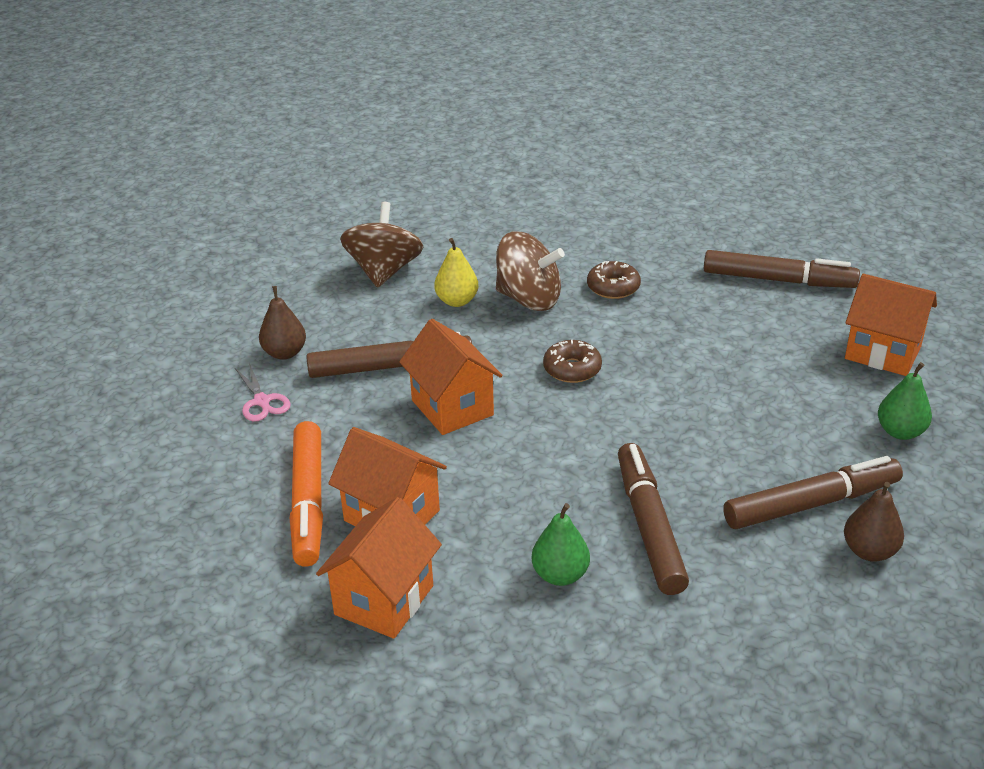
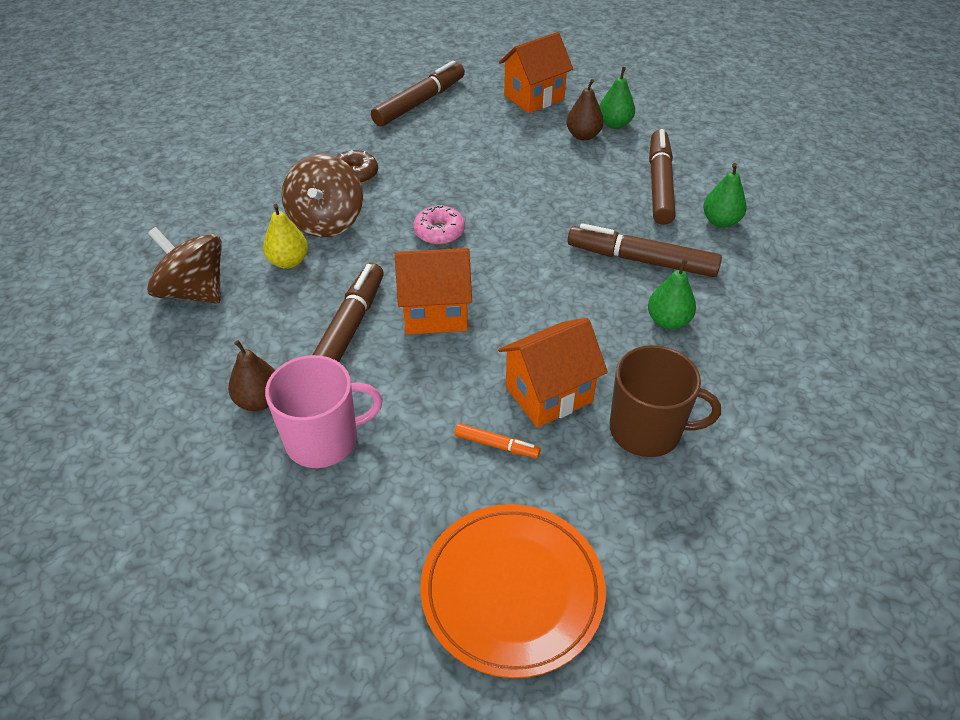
camera: 65 degrees left, 10 degrees up
pink scissors [235,363,290,422] -> pink mug [265,355,383,468]
orange marker [290,421,323,567] -> orange marker [454,423,541,458], size x0.47
orange house [316,497,442,639] -> brown mug [610,345,721,457]
brown spinning top [496,231,565,311] -> brown spinning top turned 135 degrees clockwise [282,154,363,237]
brown donut [543,340,602,383] -> pink donut [413,205,465,245]
brown pear [844,482,904,562] -> brown pear moved to [566,79,604,141]
none -> orange plate [421,504,606,678]
none -> green pear [703,163,747,228]

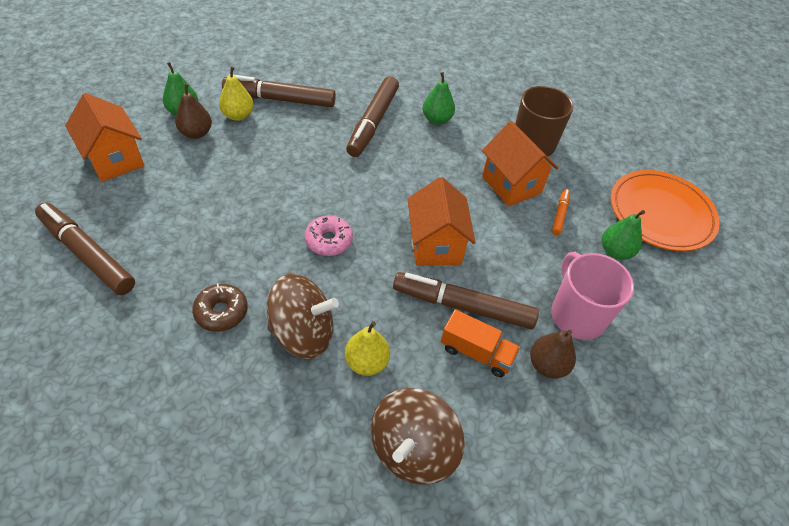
camera: 95 degrees left, 5 degrees up
green pear [703,163,747,228] -> green pear moved to [602,210,645,260]
none -> yellow pear [219,66,254,121]
none -> orange truck [441,310,520,377]

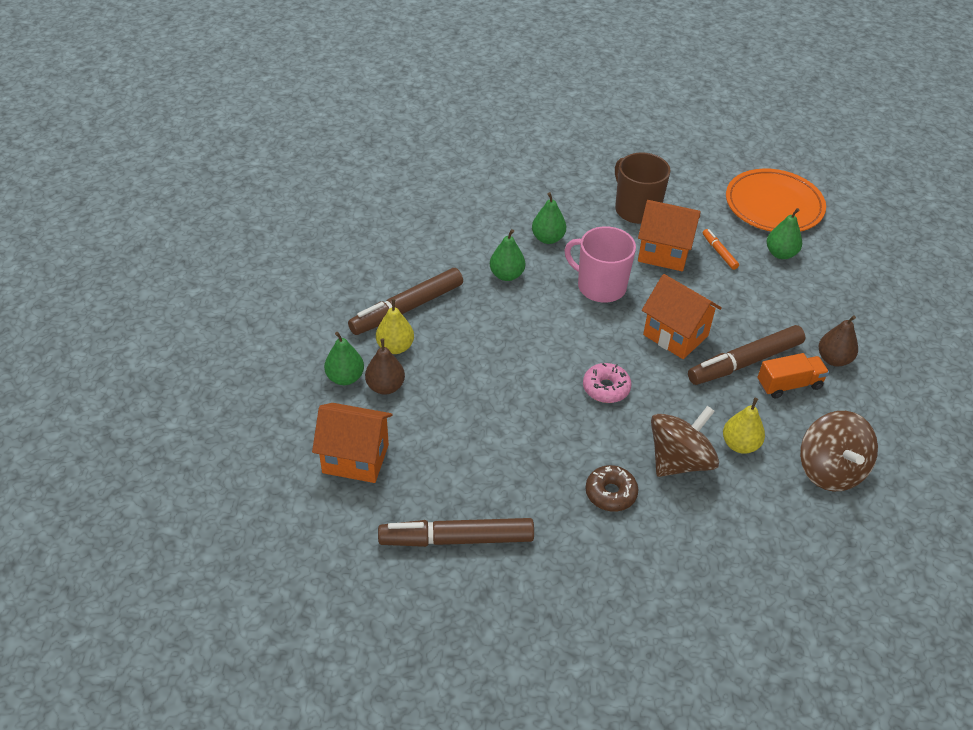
camera: 40 degrees left, 5 degrees down
brown marker [346,76,399,157] -> green pear [490,229,525,281]
pink mug [551,252,634,340] -> pink mug moved to [565,226,636,302]

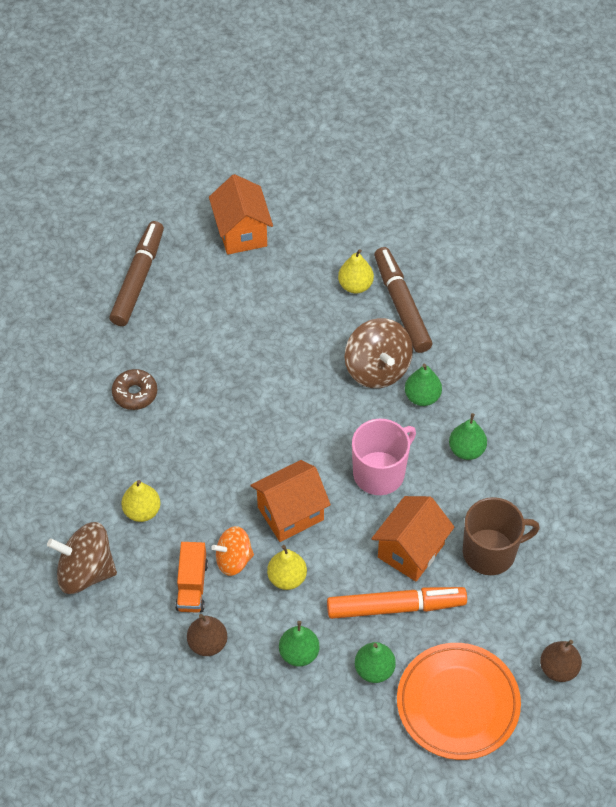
camera: 110 degrees right, 10 degrees up
orange house [312,403,393,483] -> orange house turned 45 degrees counterclockwise [209,174,273,255]
green pear [324,332,364,385] -> green pear moved to [279,621,320,667]
brown pear [365,339,405,395] -> brown pear moved to [540,640,582,682]
pink donut [583,363,631,403] -> none
brown spinning top [651,406,719,477] -> brown spinning top moved to [345,318,413,388]
brown marker [688,325,805,385] -> orange spinning top [211,526,254,576]
orange marker [703,229,739,270] -> orange marker [327,587,467,619], size x2.12
none -> yellow pear [267,545,307,590]

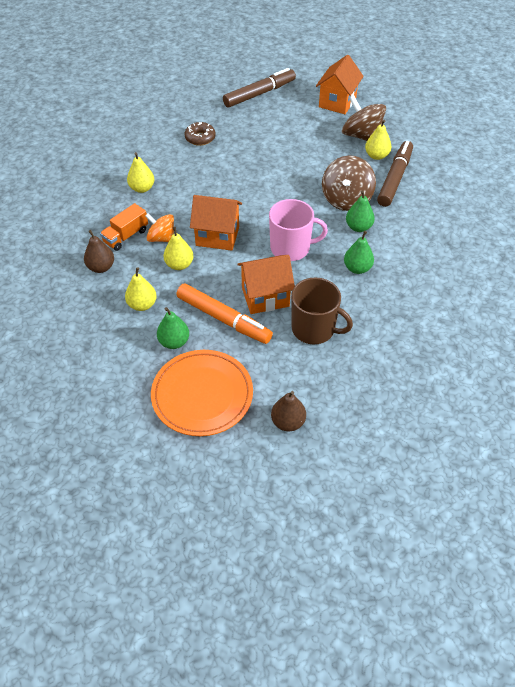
camera: 40 degrees right, 5 degrees down
brown spinning top [47,522,117,594] -> brown spinning top moved to [342,95,386,141]
green pear [279,621,320,667] -> yellow pear [125,267,157,311]

